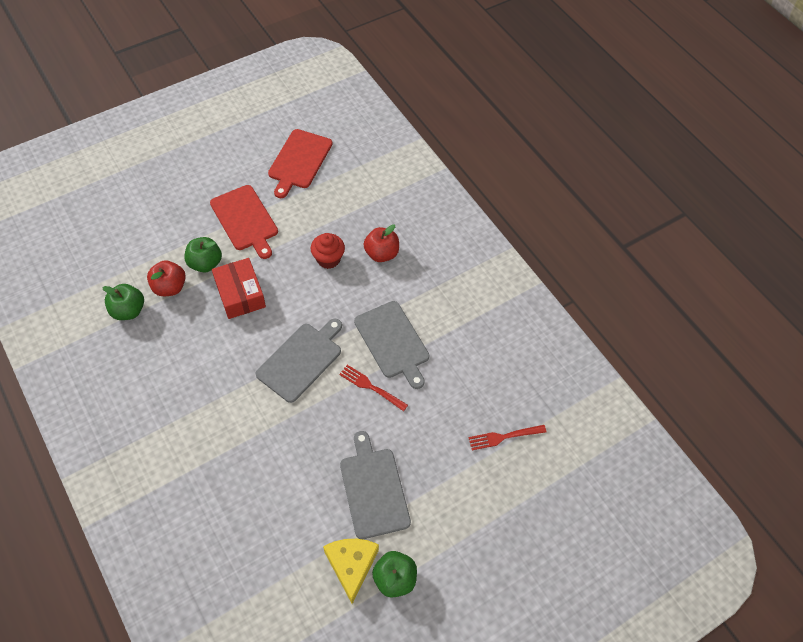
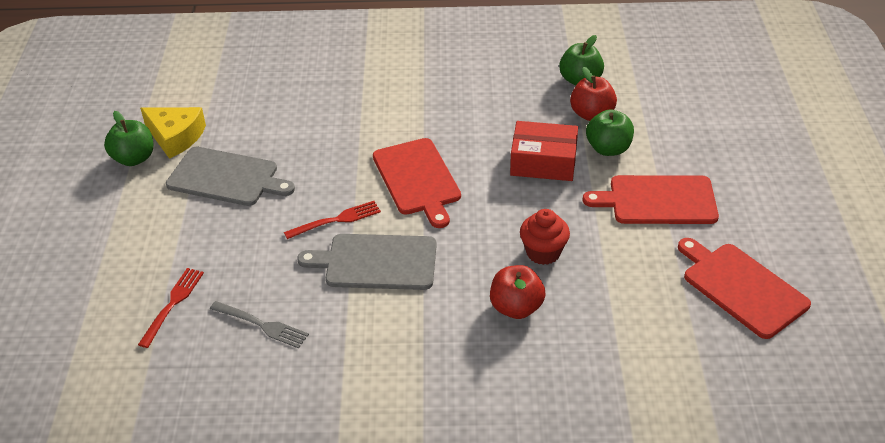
camera: 125 degrees right, 15 degrees down
grey cutting board [255,319,342,403] -> red cutting board [373,138,461,228]
none -> grey fork [210,301,309,348]

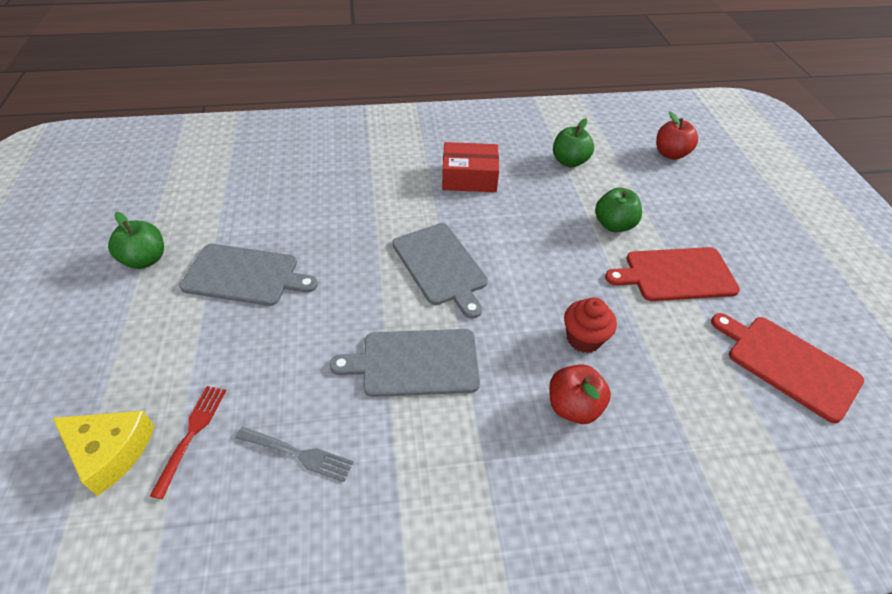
camera: 10 degrees left, 5 degrees up
yellow cheese [140,107,206,159] -> yellow cheese moved to [53,411,154,496]
red fork [284,201,381,239] -> none
red cutting board [373,138,461,228] -> grey cutting board [392,223,488,319]
red box [510,121,578,181] -> red box moved to [442,142,499,192]
red apple [570,67,617,121] -> red apple moved to [656,111,698,160]

